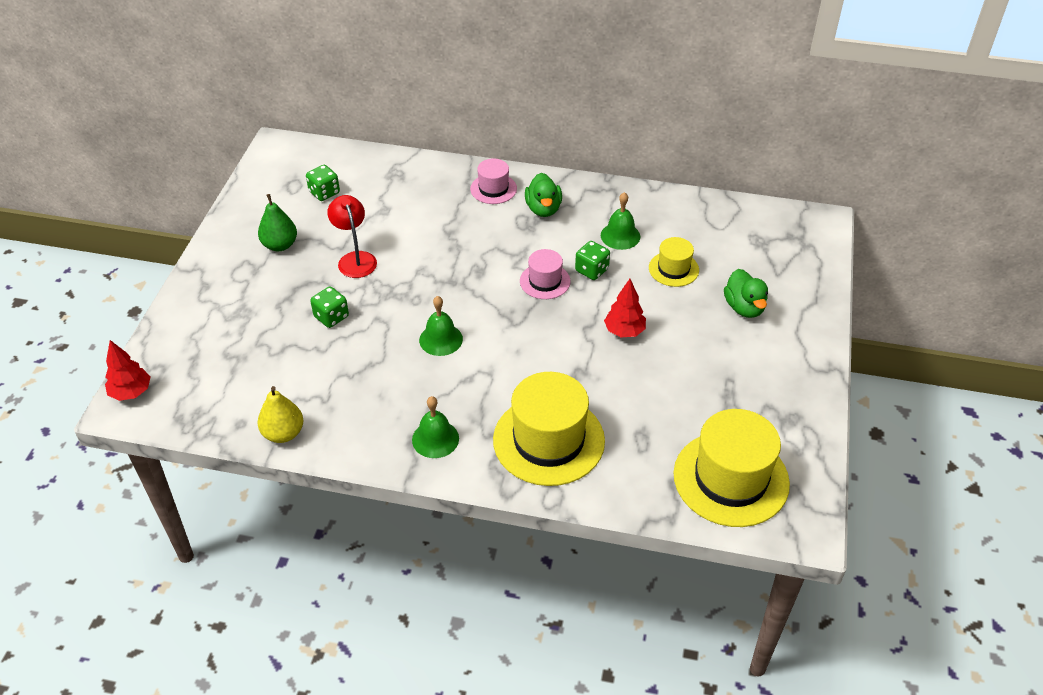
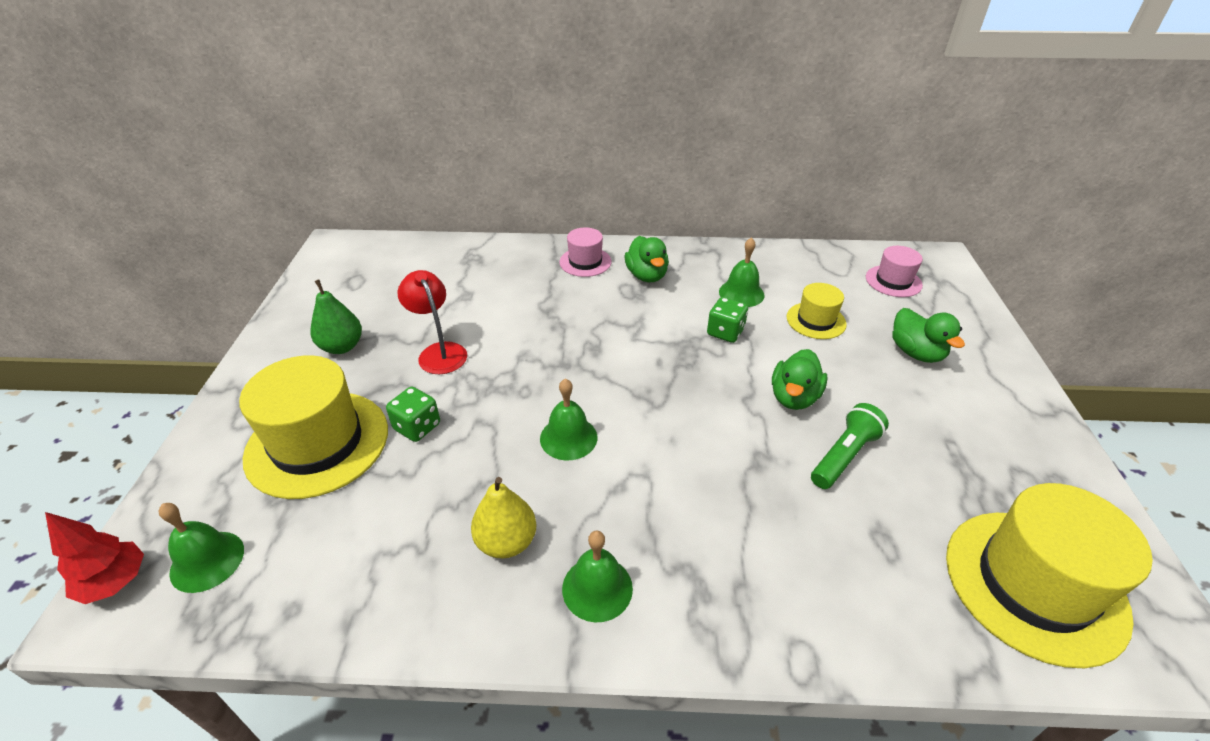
camera: 10 degrees left, 5 degrees down
yellow pear [258,386,303,443] -> yellow pear moved to [471,477,537,558]
green dice [306,165,340,201] -> none
yellow hat [493,372,605,486] -> yellow hat moved to [239,355,388,499]
pink hat [520,249,571,299] -> pink hat moved to [866,246,923,297]
red tree [604,279,646,337] -> green duck [772,349,828,410]
none -> green bell [159,503,244,593]
none -> green flashlight [811,403,889,489]

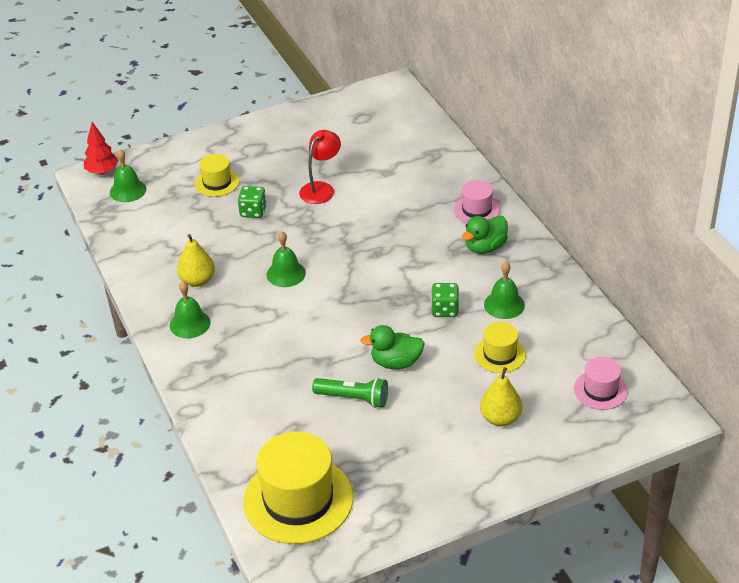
camera: 65 degrees right, 0 degrees up
yellow hat [239,355,388,499] -> yellow hat [195,154,240,197], size x0.52
green pear [310,280,362,354] -> none
green duck [892,308,965,363] -> yellow pear [480,367,522,426]

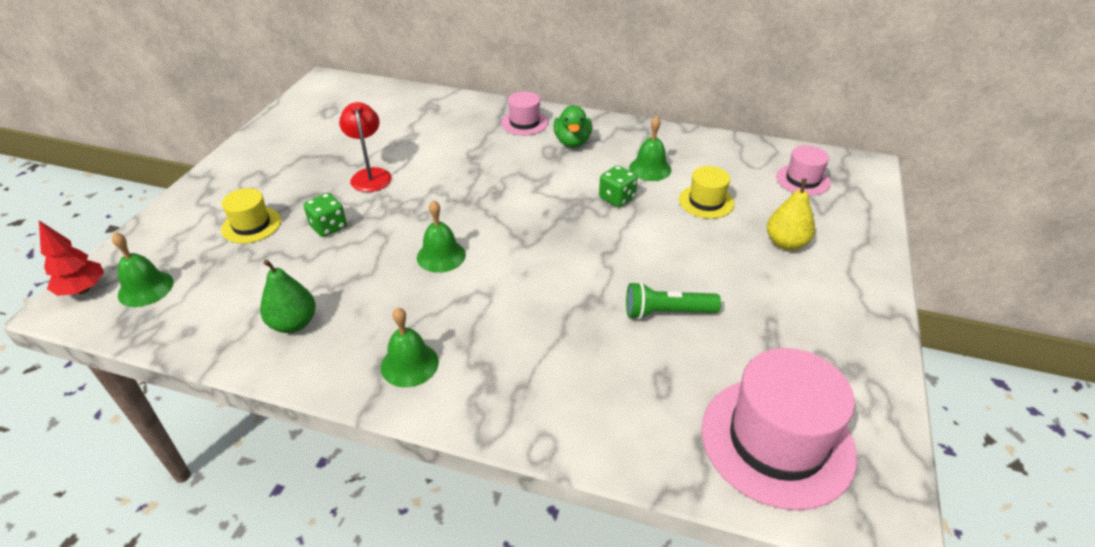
camera: 50 degrees left, 0 degrees up
yellow pear [177,234,215,287] -> none
yellow hat [243,431,353,544] -> pink hat [701,348,857,510]
green flashlight [312,378,388,408] -> green flashlight turned 150 degrees counterclockwise [626,282,721,319]
green duck [360,325,425,369] -> none
none -> green pear [260,260,316,333]

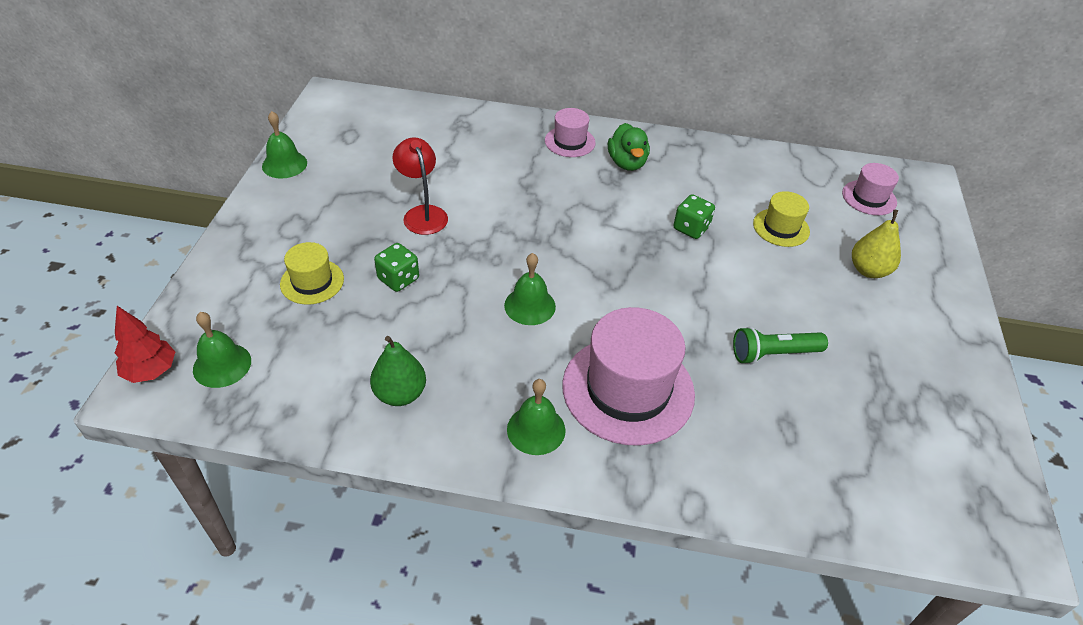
camera: 10 degrees left, 5 degrees up
green bell [629,116,671,181] -> green bell moved to [262,111,307,179]
pink hat [701,348,857,510] -> pink hat moved to [562,307,695,445]

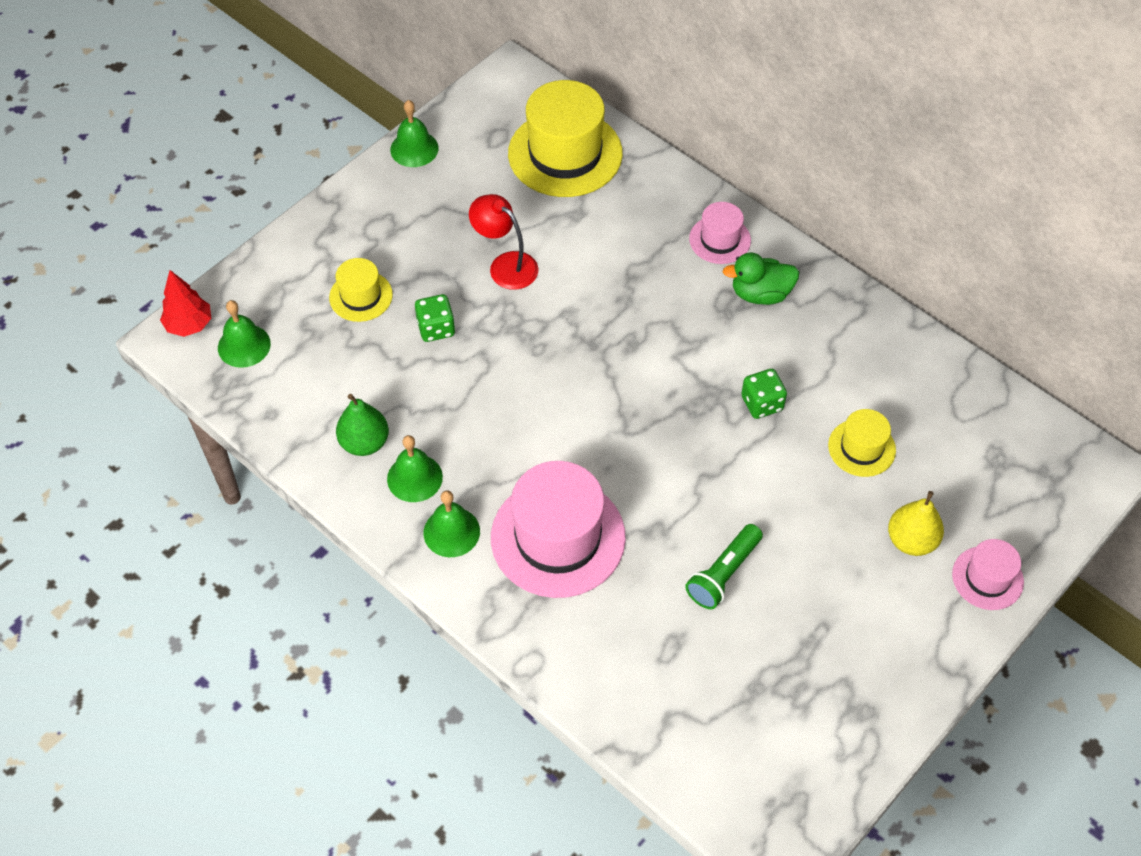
camera: 35 degrees right, 10 degrees up
red lamp [393,137,448,235] -> red lamp turned 60 degrees counterclockwise [469,194,538,290]
green bell [504,253,556,325] -> green bell moved to [387,435,443,502]
green duck [608,123,650,171] -> green duck turned 60 degrees clockwise [723,252,799,305]
green flashlight [733,327,828,364] -> green flashlight turned 75 degrees counterclockwise [685,524,763,609]
pink hat [842,163,899,215] -> pink hat moved to [952,539,1024,610]
none -> yellow hat [508,80,623,197]

